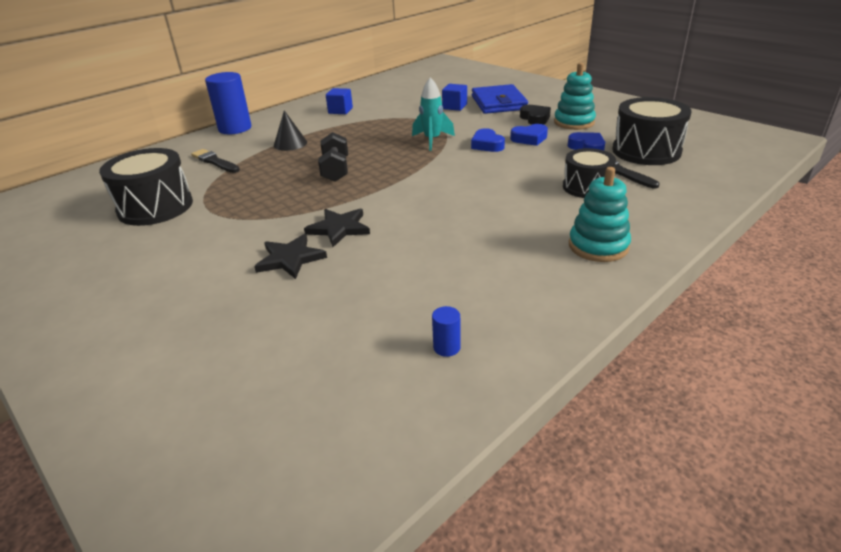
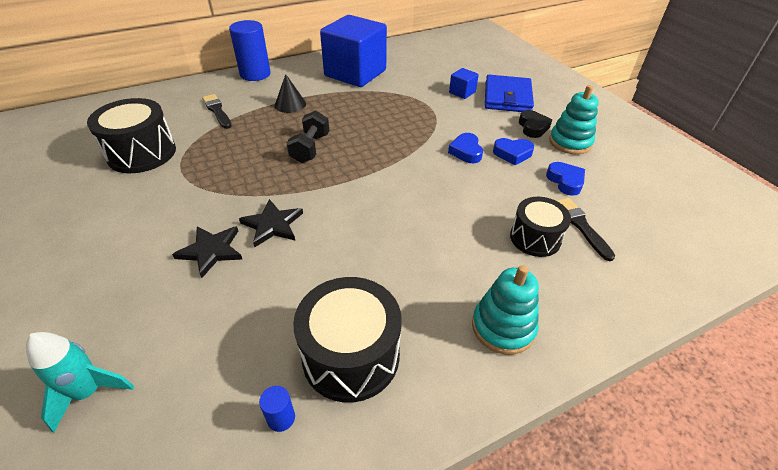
camera: 15 degrees right, 10 degrees up
blue cube [326,88,353,114] -> blue cube [320,15,387,87], size x2.45
turquoise rocket [412,77,455,151] -> turquoise rocket moved to [26,332,134,432]
black drum [612,97,692,165] -> black drum moved to [293,277,402,402]

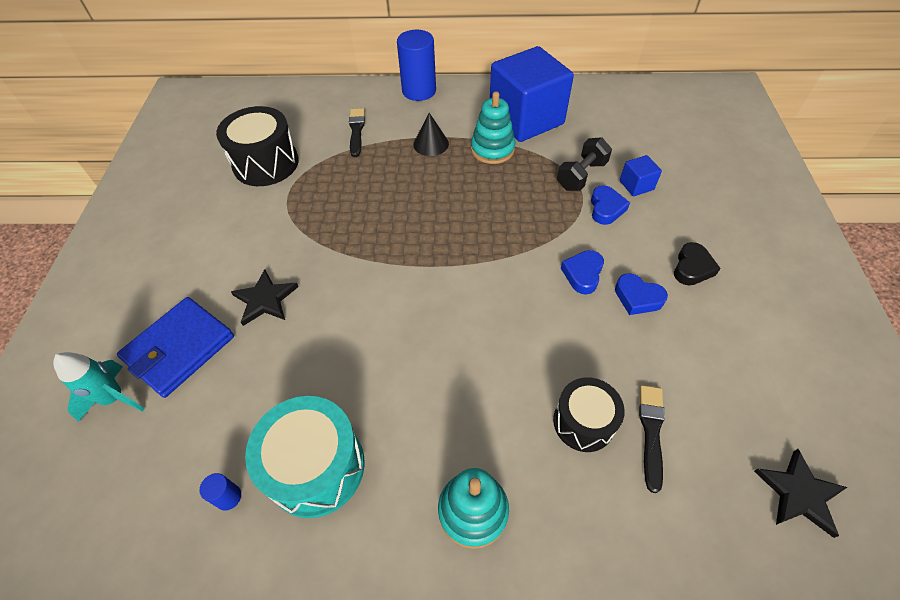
camera: 30 degrees right, 10 degrees up
black star [239,199,303,248] -> black star moved to [754,449,848,538]
black dumbbell [287,110,329,163] -> black dumbbell moved to [557,137,612,191]
black drum [293,277,402,402] -> turquoise drum [245,396,364,518]
blue wallet [485,75,534,112] -> blue wallet moved to [117,297,234,398]
blue heart [546,162,585,196] -> blue heart moved to [591,185,630,225]
turquoise stacking toy [549,85,599,155] -> turquoise stacking toy moved to [471,91,515,164]

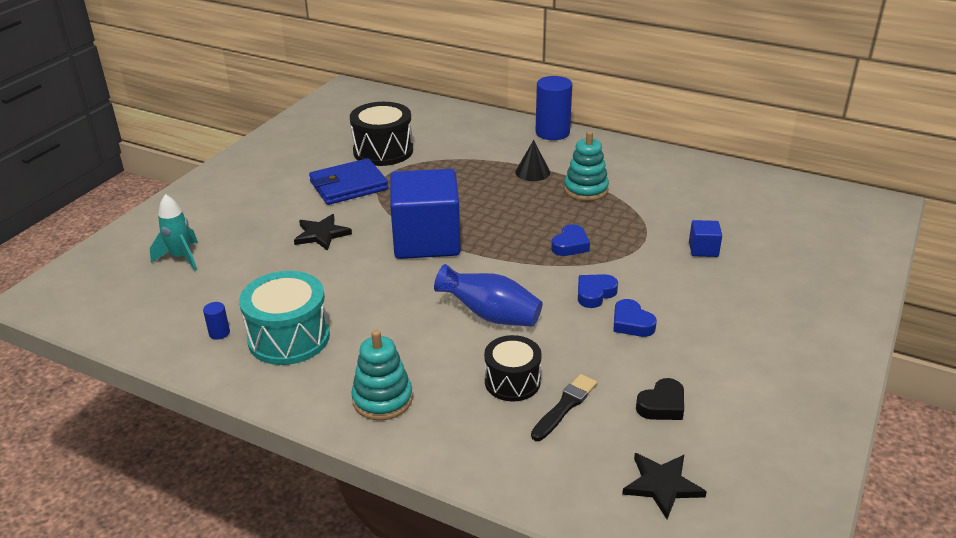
camera: 25 degrees right, 20 degrees down
blue wallet [117,297,234,398] -> blue wallet moved to [309,158,389,205]
black brush [349,108,365,157] -> none
blue cube [490,46,574,142] -> blue cube moved to [390,169,461,259]
black dumbbell [557,137,612,191] -> none
blue heart [591,185,630,225] -> blue heart moved to [551,224,590,256]
black heart [674,242,721,286] -> black heart moved to [636,378,684,420]
none -> blue vase [434,264,543,327]

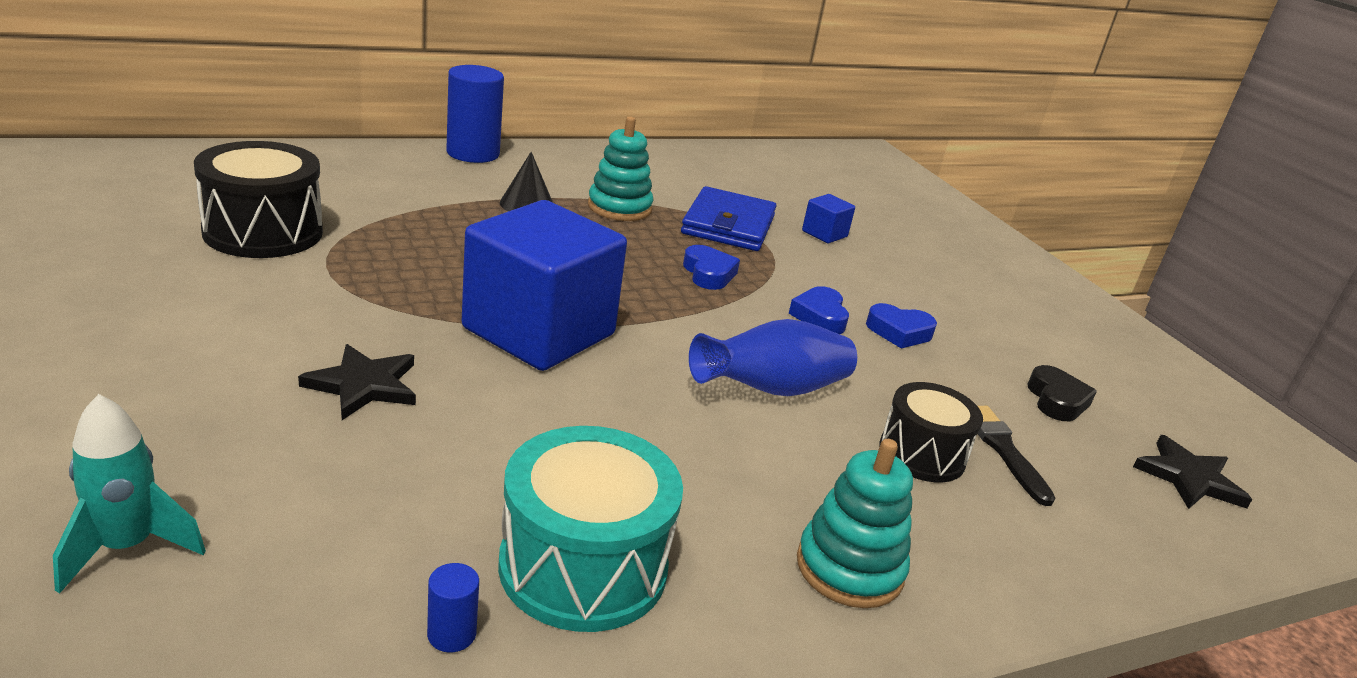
camera: 55 degrees left, 5 degrees down
blue wallet [309,158,389,205] -> blue wallet moved to [681,186,776,251]

